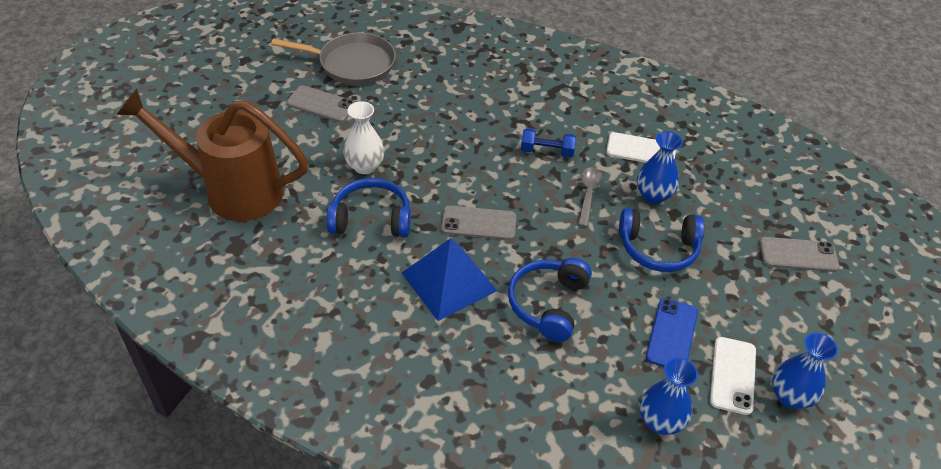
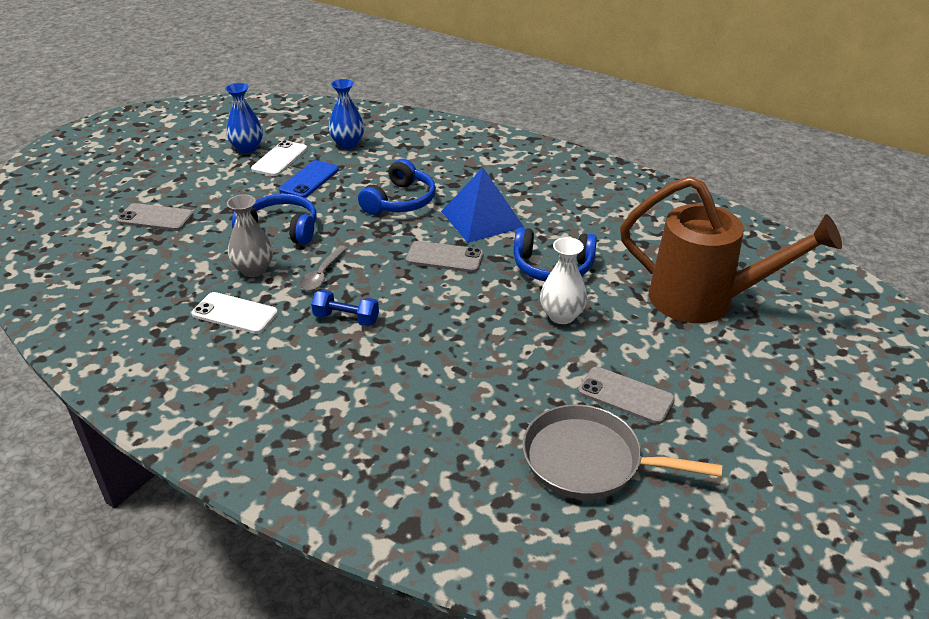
camera: 170 degrees left, 10 degrees down
blue vase [637,131,683,204] -> grey vase [227,194,273,277]

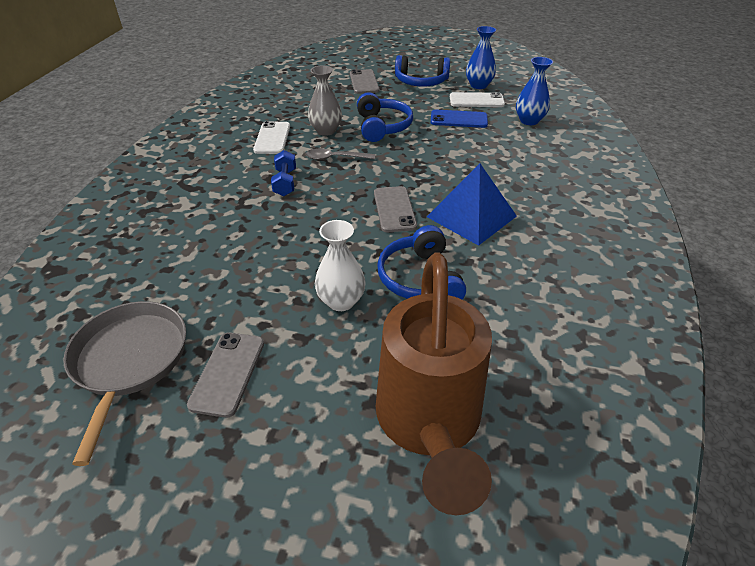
camera: 70 degrees right, 5 degrees up
blue headphones [358,159,436,215] -> blue headphones moved to [395,55,450,86]

